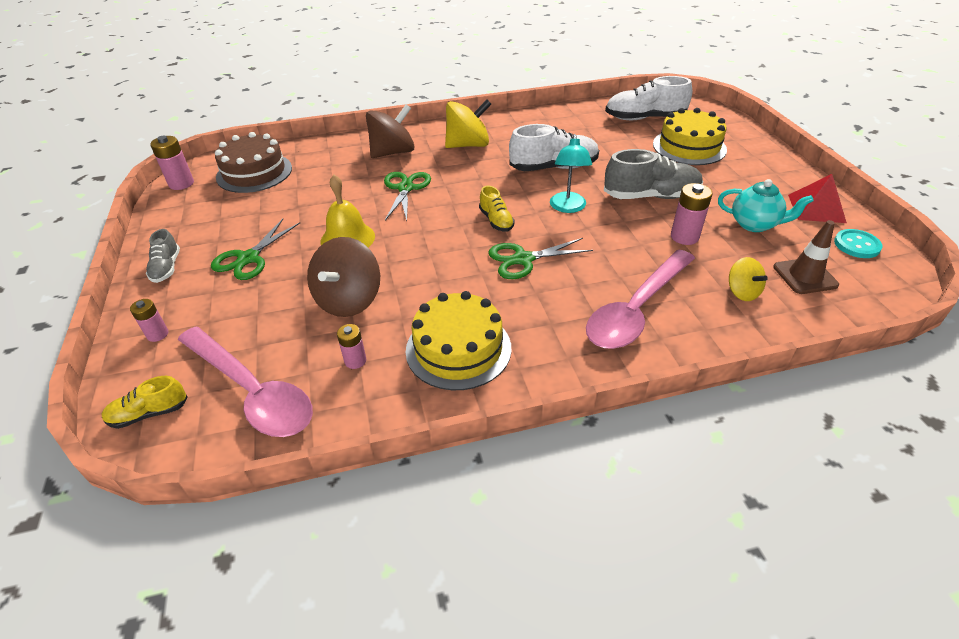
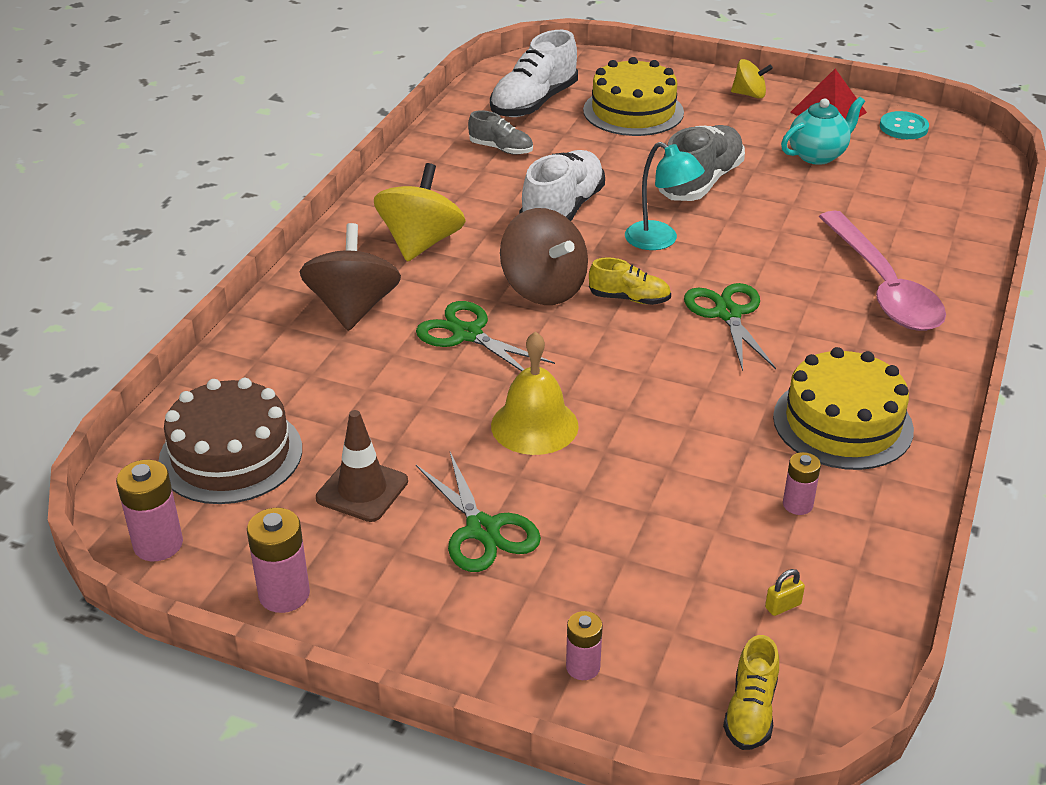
camera: 55 degrees left, 5 degrees down
grey shoe [146,229,180,283] -> grey shoe moved to [468,110,533,155]
pink spoon [178,327,313,437] -> yellow padlock [765,569,805,616]
brown spinning top [307,237,380,317] -> brown spinning top moved to [500,208,588,305]
green scissors [488,238,593,279] -> green scissors turned 150 degrees clockwise [684,283,776,371]
pink battery [671,183,713,245] -> pink battery moved to [247,508,310,613]
yellow spinning top [729,257,768,301] -> yellow spinning top moved to [731,59,773,99]
brown traffic cone [773,220,839,294] -> brown traffic cone moved to [316,410,408,522]

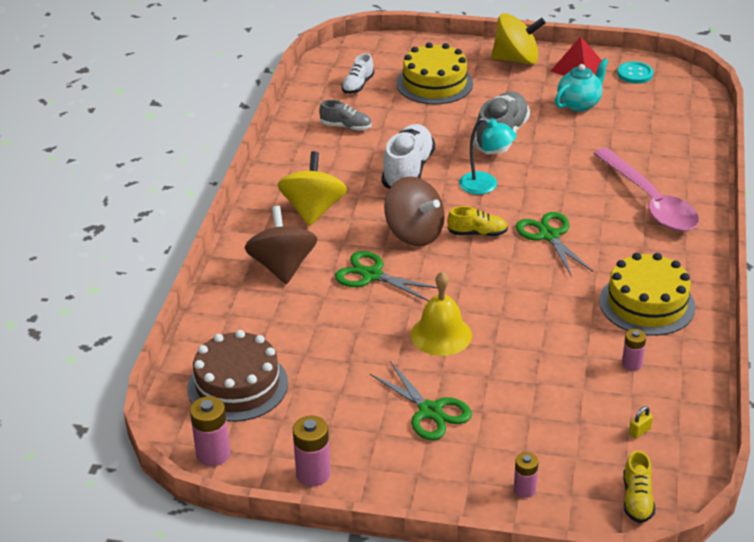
camera: 10 degrees left, 0 degrees up
brown traffic cone [316,410,408,522] -> none
white shoe [490,30,578,117] -> white shoe [342,53,374,94], size x0.55
yellow spinning top [731,59,773,99] -> yellow spinning top [491,13,546,65], size x1.79

